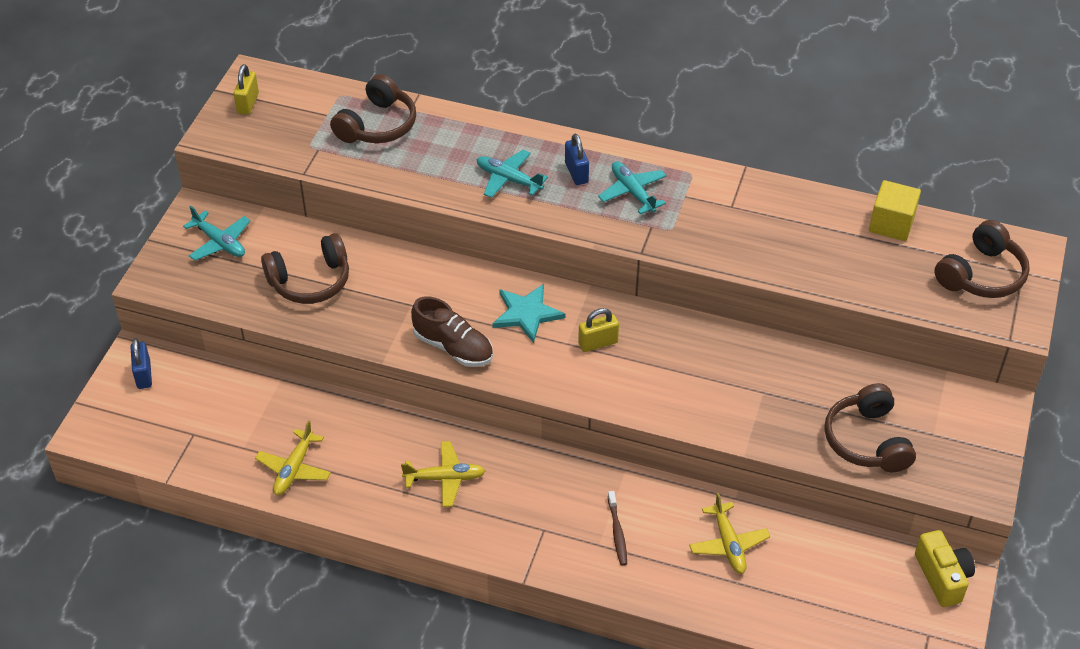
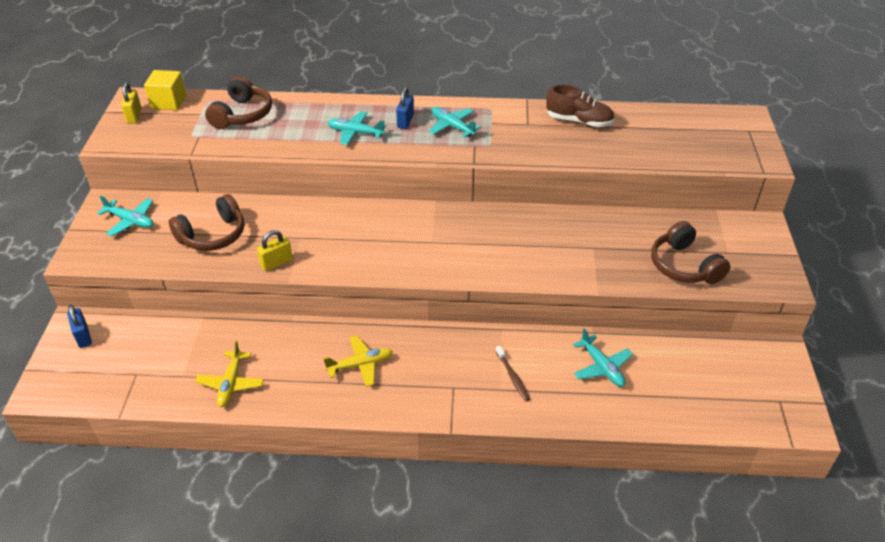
camera: 15 degrees left, 5 degrees down
brown shoe [411,296,493,367] -> brown shoe moved to [546,84,614,127]
turquoise star [492,284,565,343] -> none
blue padlock [565,134,589,185] -> blue padlock turned 45 degrees clockwise [396,87,414,129]
yellow padlock [578,308,619,352] -> yellow padlock moved to [257,230,293,271]
yellow plane [689,493,770,574] -> turquoise plane [573,328,633,387]
yellow cube [869,180,921,241] -> yellow cube moved to [144,70,186,110]
yellow camera [915,530,975,607] -> none
brown headphones [934,220,1030,298] -> none

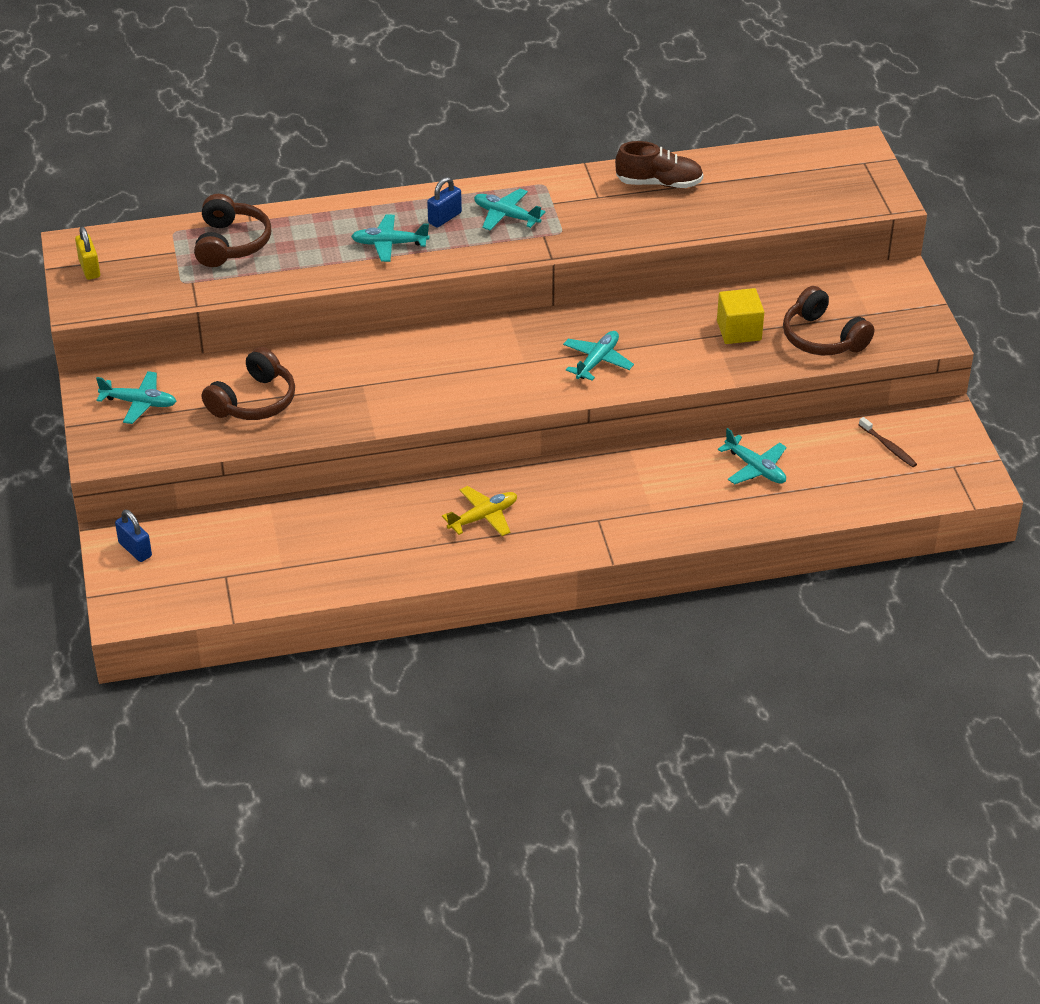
camera: 15 degrees left, 0 degrees up
yellow cube [144,70,186,110] -> yellow cube moved to [717,288,764,344]
yellow plane [195,341,264,407] -> none
yellow padlock [257,230,293,271] -> none
blue padlock [396,87,414,129] -> blue padlock turned 45 degrees clockwise [427,177,462,228]
brown toothbrush [496,346,530,401] -> brown toothbrush moved to [859,417,917,467]
none -> turquoise plane [563,331,634,381]

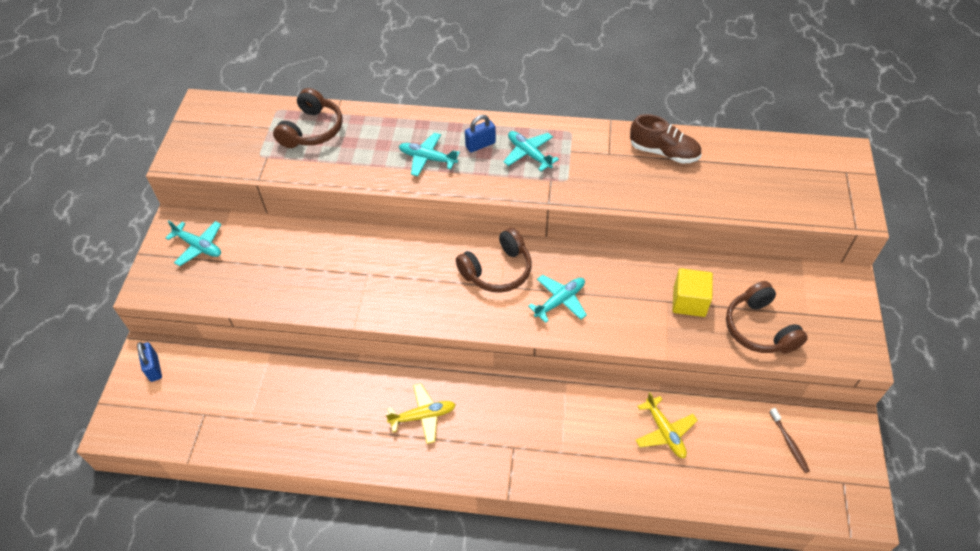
camera: 20 degrees right, 10 degrees up
yellow padlock [75,226,100,280] -> none
brown headphones [202,347,295,420] -> brown headphones moved to [456,228,532,293]
turquoise plane [718,428,787,484] -> yellow plane [636,392,698,458]

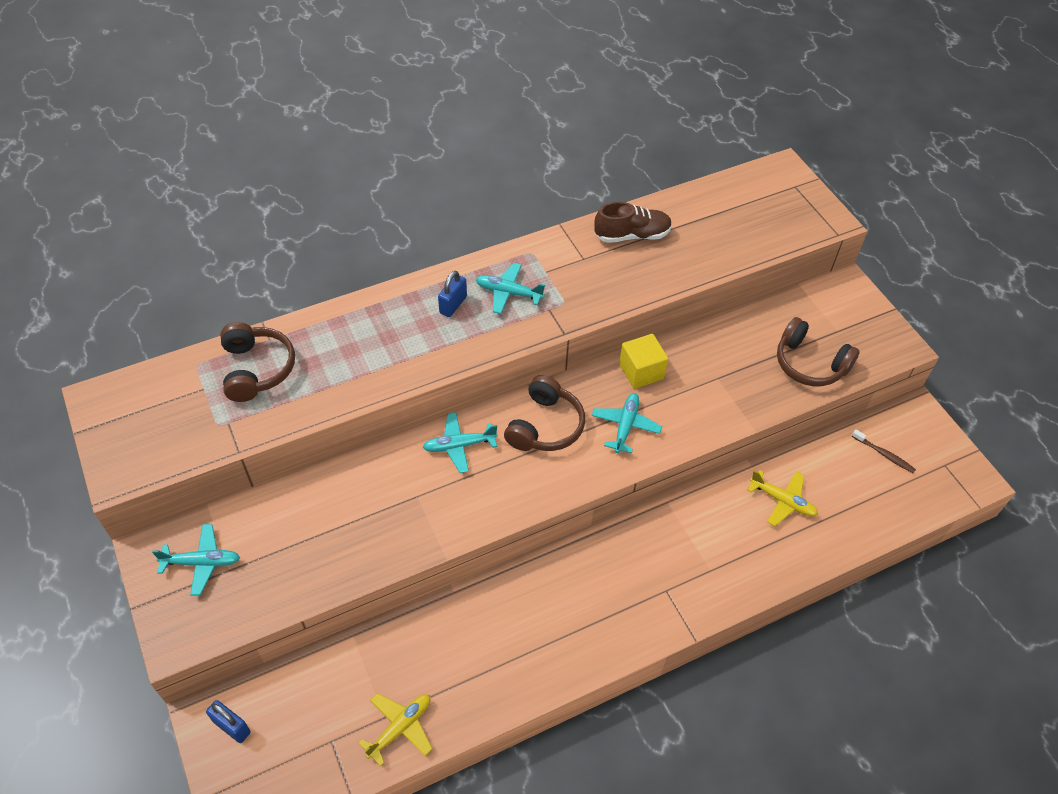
camera: 35 degrees left, 0 degrees up
yellow plane [386,384,455,444] -> yellow plane moved to [358,693,433,766]
turquoise plane [399,133,460,176] -> turquoise plane moved to [423,412,498,473]
yellow cube [672,268,713,317] -> yellow cube moved to [619,334,668,389]

